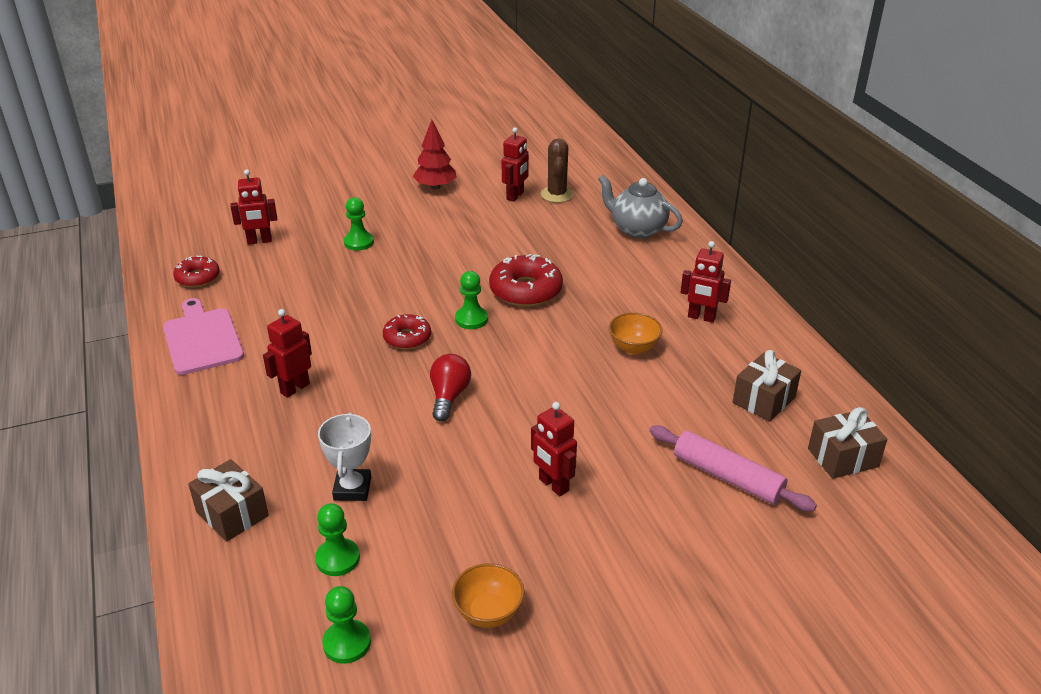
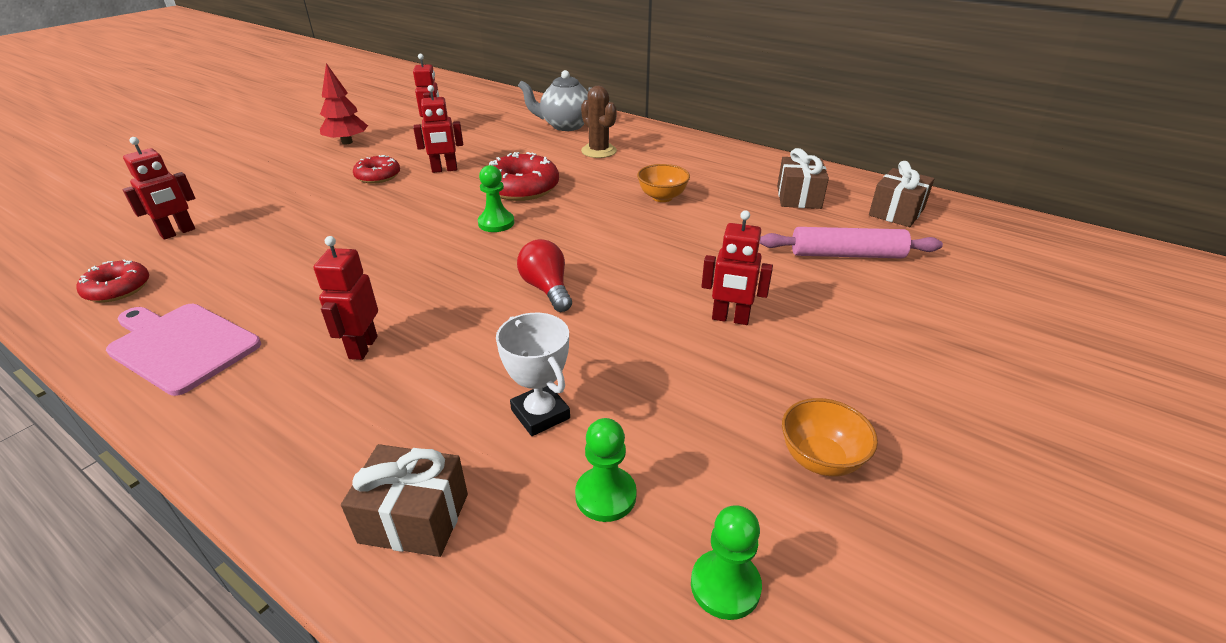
camera: 35 degrees left, 0 degrees up
green pawn [344,197,374,251] -> none
red donut [383,314,431,349] -> red donut moved to [353,155,400,184]
brown cactus [540,138,574,203] -> brown cactus moved to [581,86,617,158]
red robot [681,241,731,323] -> red robot moved to [413,85,463,173]

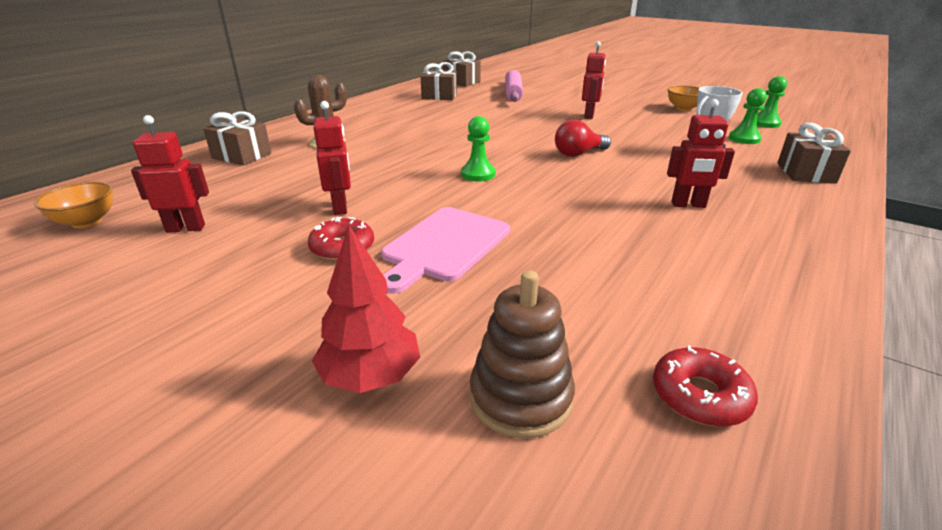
camera: 90 degrees left, 5 degrees down
pink cutting board [106,304,261,396] -> pink cutting board moved to [381,207,510,294]
red robot [123,137,195,240] -> brown stacking toy [470,270,575,438]
red tree [320,63,368,144] -> red tree moved to [312,225,420,393]
red donut [489,152,559,201] -> none
grey teapot [518,70,610,131] -> brown gift [203,111,271,165]
orange bowl [637,164,690,202] -> orange bowl moved to [34,182,113,228]

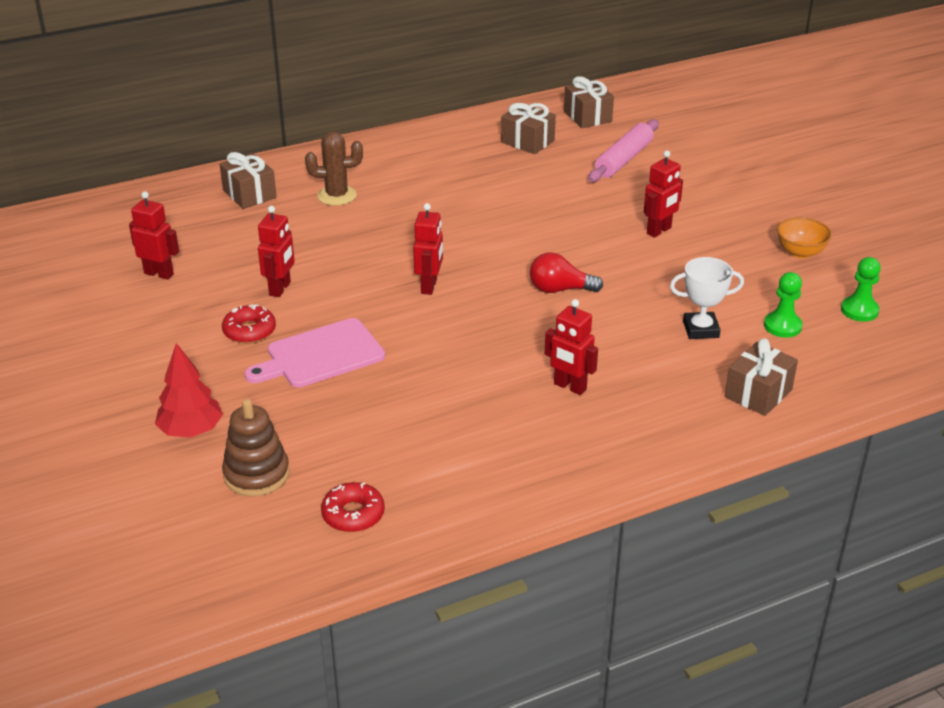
camera: 30 degrees right, 5 degrees up
orange bowl [34,182,113,228] -> none
green pawn [461,116,495,181] -> red robot [413,203,443,295]

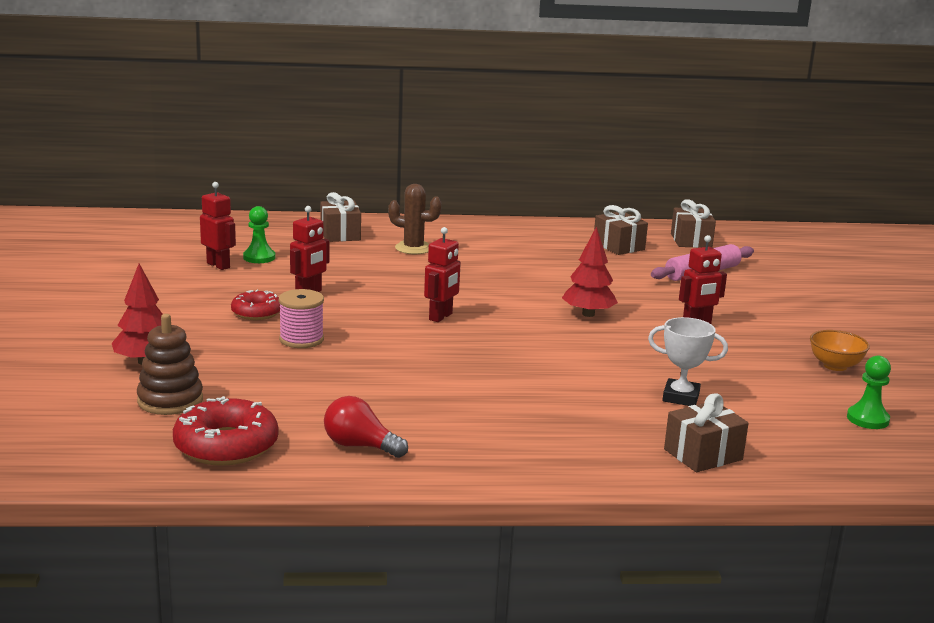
camera: 20 degrees right, 15 degrees down
pink cutting board [245,318,385,388] -> pink spool [279,289,324,348]
red donut [321,482,385,532] -> red donut [173,396,279,466], size x1.62
red light bulb [530,252,603,293] -> red light bulb moved to [324,396,408,458]
red robot [545,299,598,395] -> none
green pawn [764,272,802,338] -> green pawn moved to [243,206,275,263]
none -> red tree [562,226,618,317]

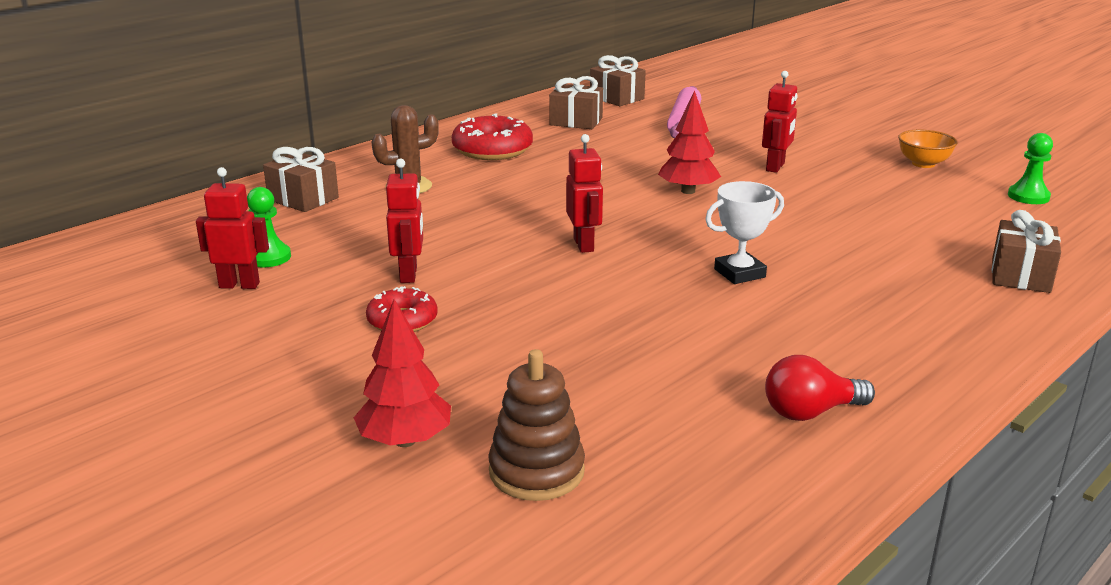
camera: 40 degrees left, 5 degrees up
red donut [173,396,279,466] -> red donut moved to [452,113,533,160]
pink spool [279,289,324,348] -> none
white trophy [648,317,728,406] -> white trophy moved to [705,181,784,284]

